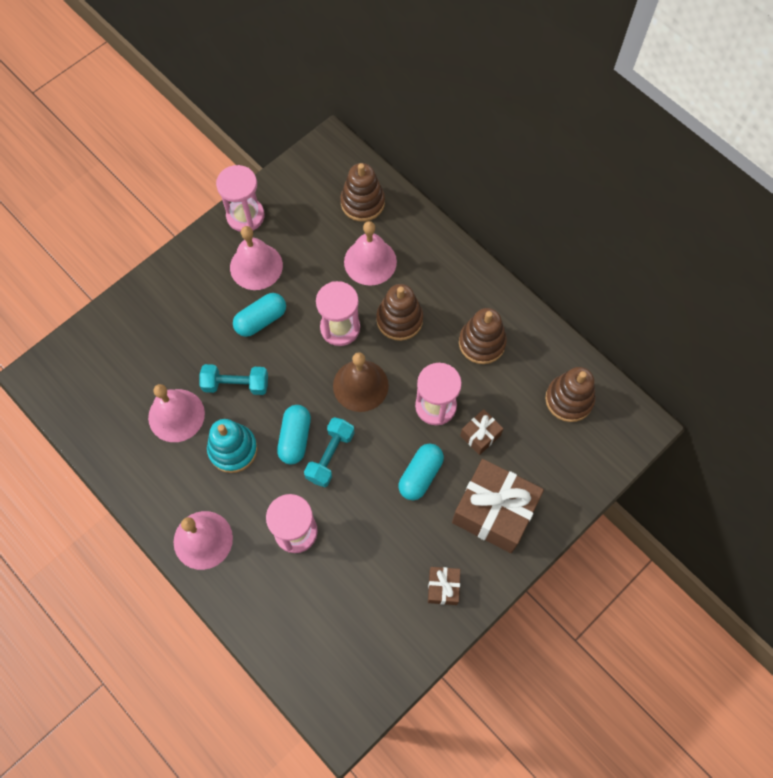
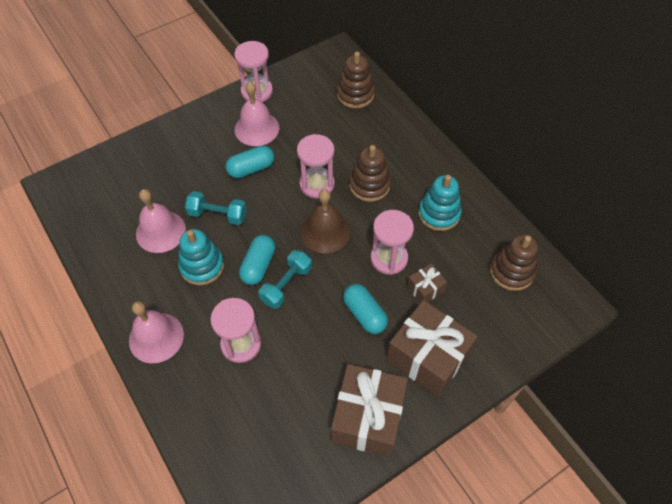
camera: 10 degrees right, 10 degrees down
pink bell [344,221,397,286] -> none
turquoise capsule [398,443,444,500] -> turquoise capsule turned 75 degrees counterclockwise [343,284,388,334]
brown gift [428,567,460,605] -> brown gift [331,364,408,457], size x2.10
brown stacking toy [459,308,507,364] -> turquoise stacking toy [418,175,462,231]

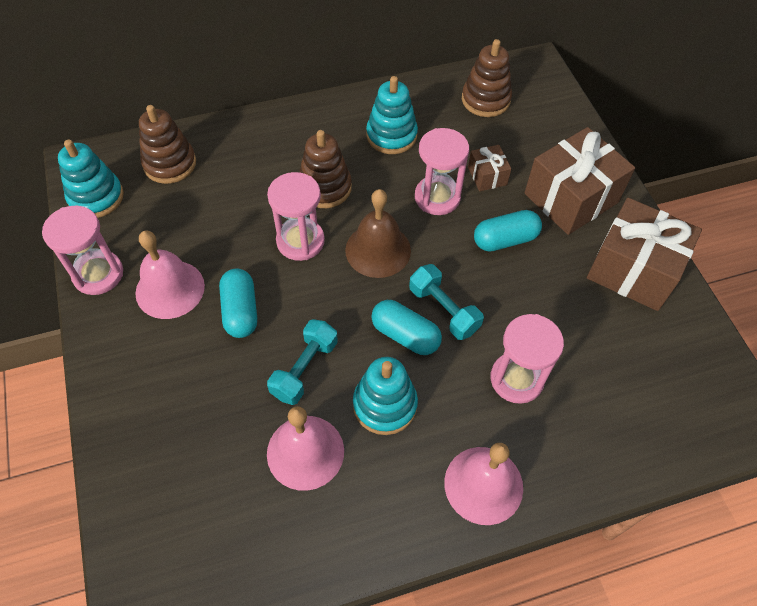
camera: 75 degrees left, 0 degrees up
none -> turquoise stacking toy [58,140,124,218]

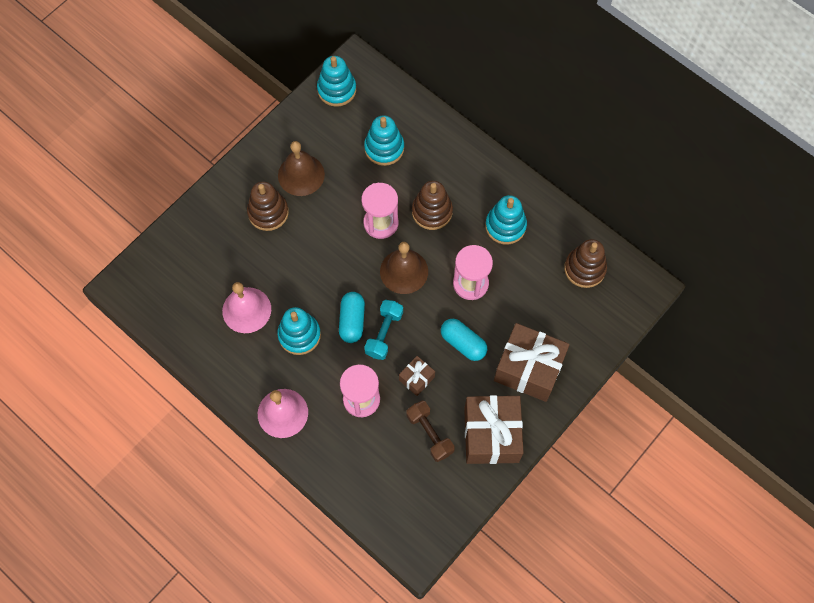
camera: 60 degrees right, 10 degrees up
pink hourglass [42,206,123,295] -> none
pink bell [135,231,205,319] -> brown bell [278,141,325,196]
brown stacking toy [139,105,196,184] -> brown stacking toy moved to [247,182,289,231]
turquoise capsule [219,269,257,338] -> none
turquoise dumbbell [267,319,338,405] -> none
brown gift [468,145,511,191] -> brown gift moved to [399,356,435,396]
none -> turquoise stacking toy [364,115,404,166]
none -> brown dumbbell [406,400,455,462]

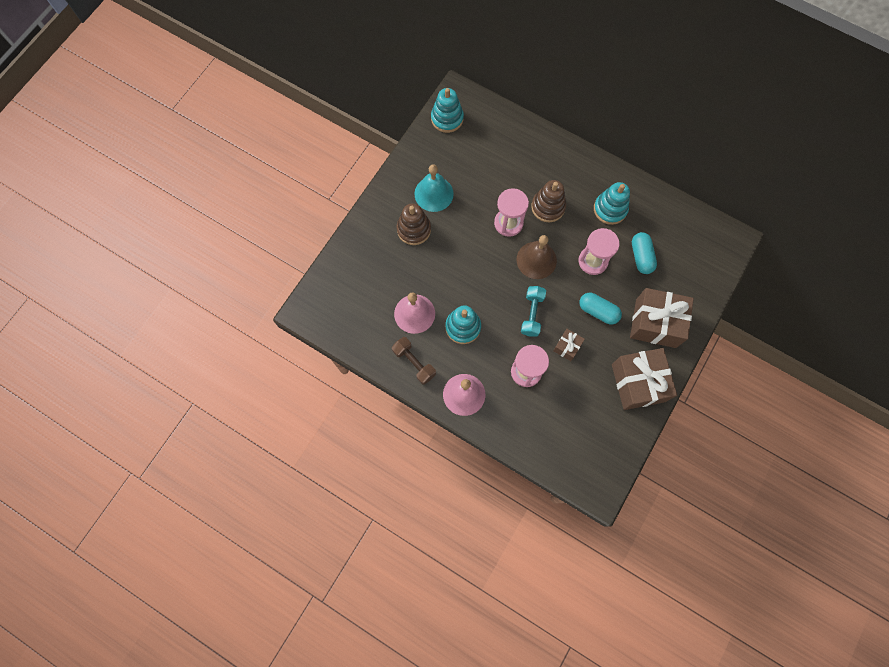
camera: 10 degrees left, 5 degrees up
brown bell [278,141,325,196] -> turquoise bell [414,164,454,212]
turquoise capsule [339,292,365,343] -> turquoise capsule moved to [632,232,657,274]
turquoise stacking toy [364,115,404,166] -> none
brown dumbbell [406,400,455,462] -> brown dumbbell moved to [392,337,436,385]
brown stacking toy [564,239,607,288] -> none

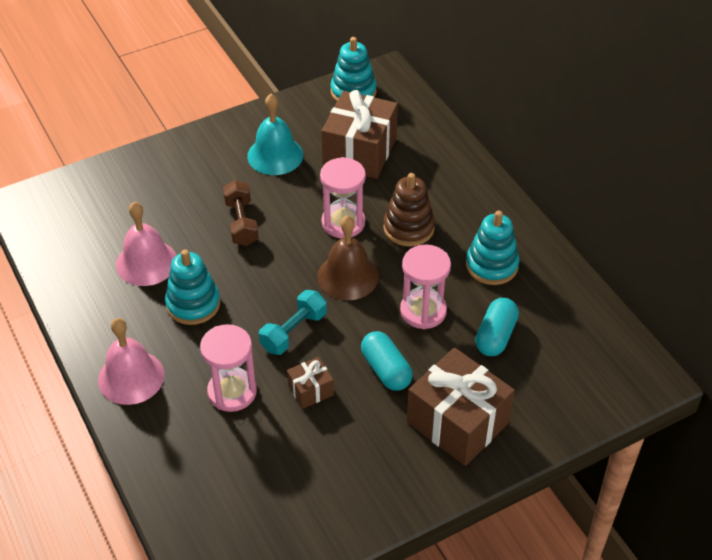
camera: 30 degrees right, 25 degrees down
brown dumbbell [392,337,436,385] -> brown dumbbell moved to [223,180,259,246]
brown stacking toy [397,203,431,245] -> none
brown gift [612,348,677,410] -> brown gift moved to [321,90,398,179]

